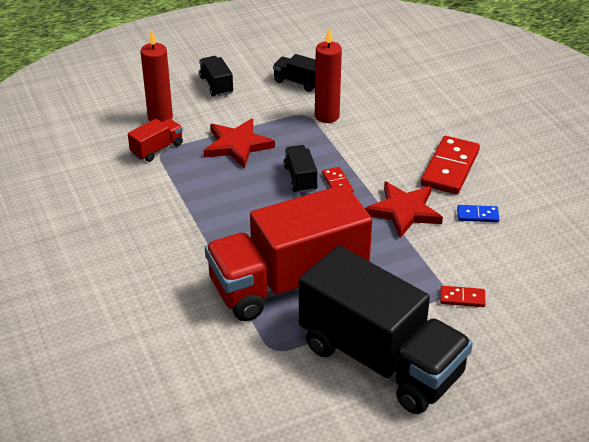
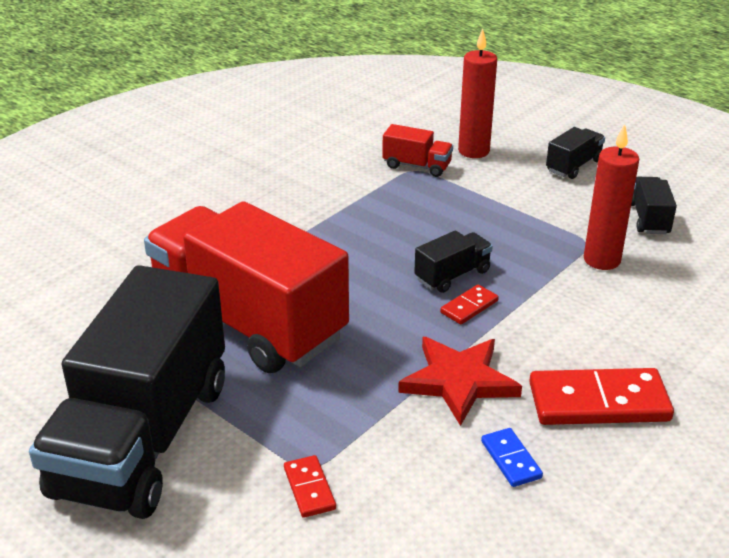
camera: 65 degrees right, 5 degrees down
red star [203,118,275,168] -> none

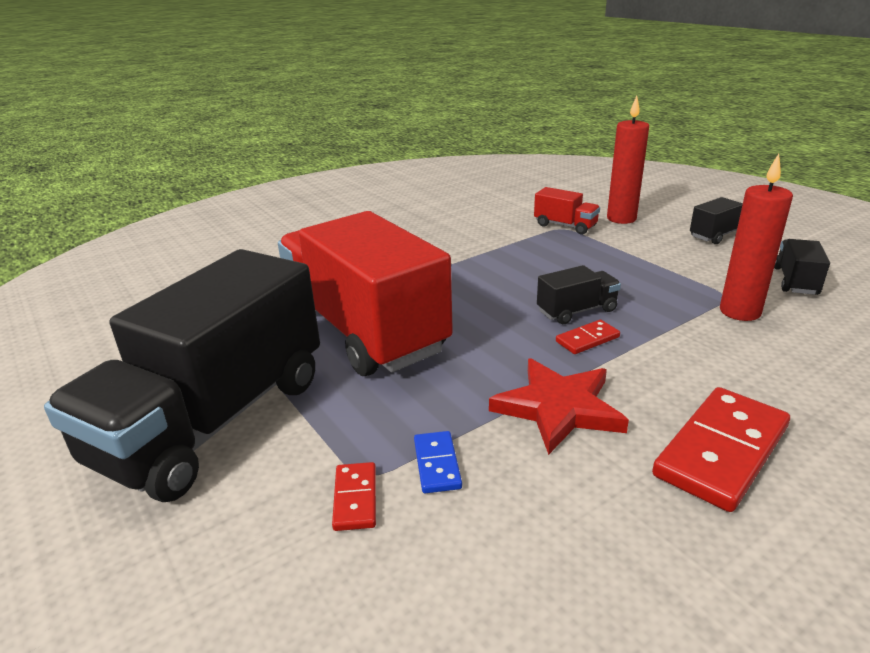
camera: 15 degrees right, 5 degrees down
blue domino [481,428,543,487] -> blue domino moved to [414,431,462,493]
red domino [529,368,674,425] -> red domino turned 60 degrees counterclockwise [652,387,790,512]

